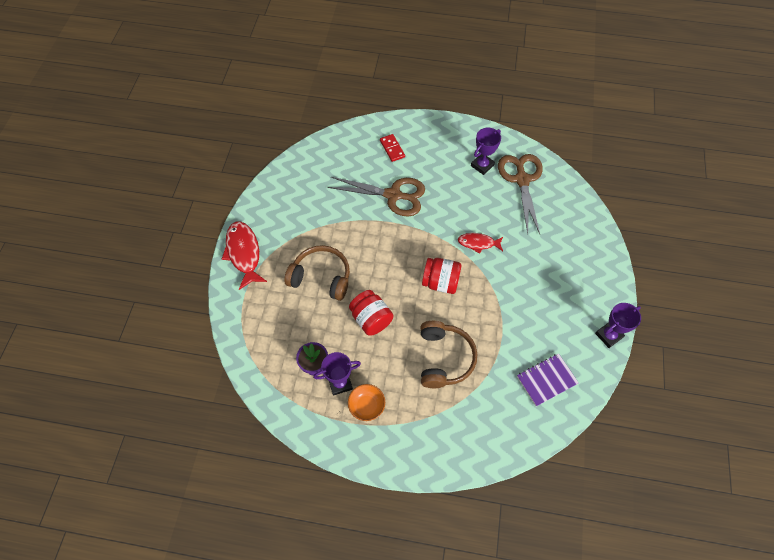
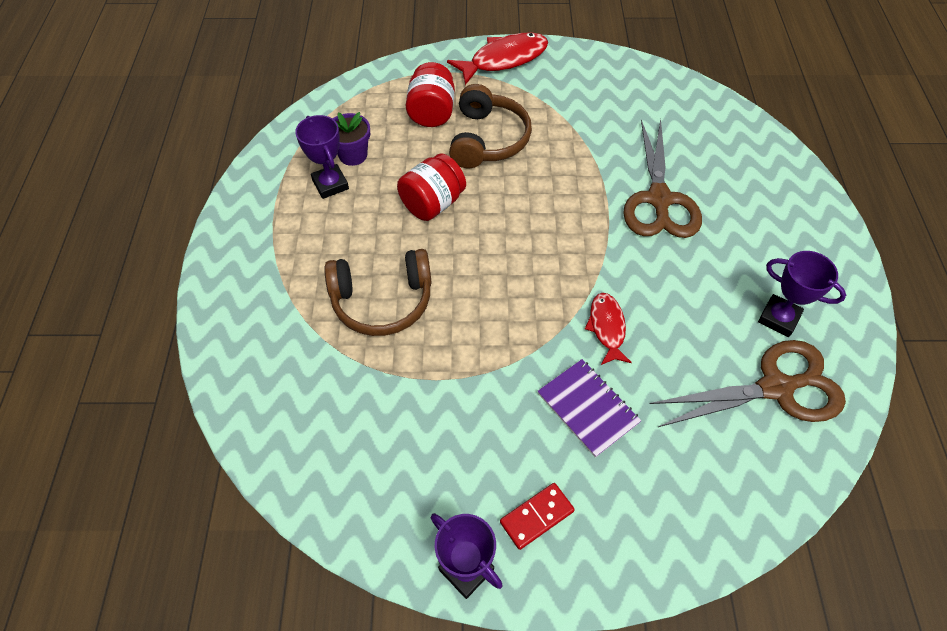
camera: 80 degrees right, 5 degrees down
orange bowl [348,384,385,421] -> none
red domino [380,134,405,162] -> red domino moved to [500,483,575,550]
red jar [422,258,461,294] -> red jar moved to [406,62,455,127]
purple notebook [517,353,579,406] -> purple notebook moved to [538,359,641,458]

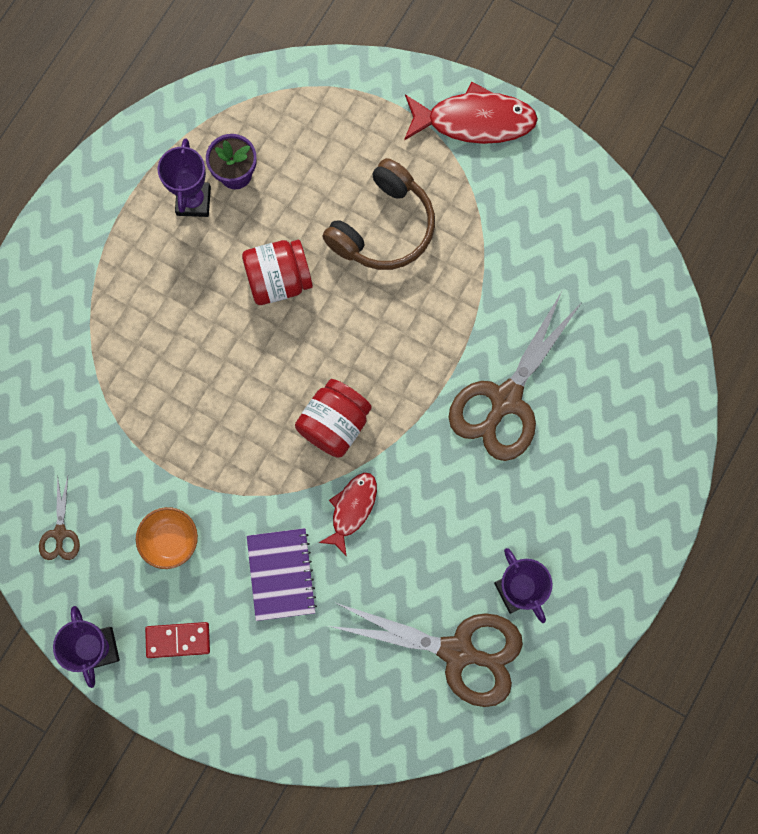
camera: 30 degrees right, 20 degrees up
brown headphones [324,249,431,336] -> none
red jar [406,62,455,127] -> red jar moved to [295,379,372,458]
none -> brown scissors [39,475,80,560]
none -> orange bowl [136,507,198,569]

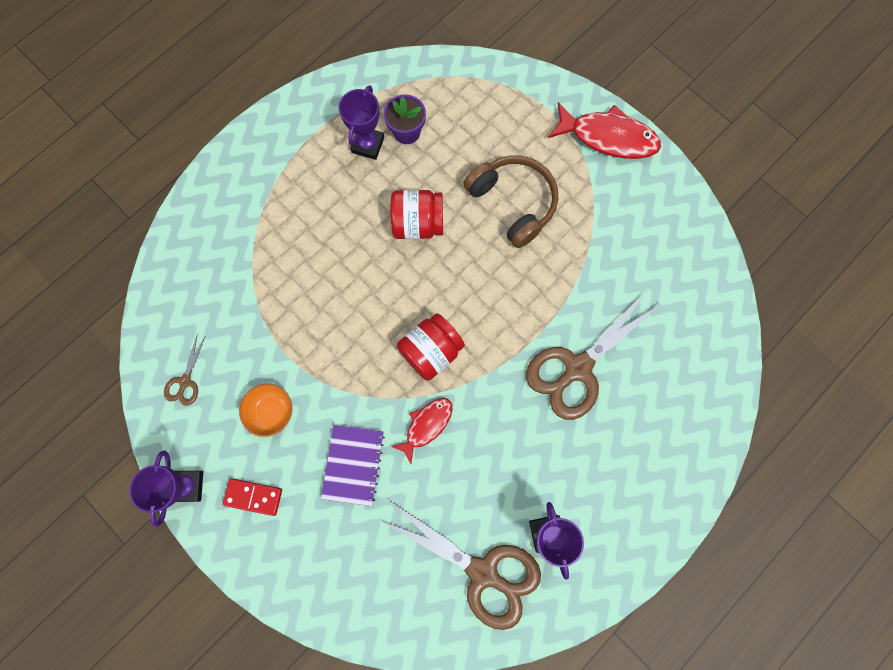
camera: 15 degrees right, 0 degrees up
brown headphones [322,158,435,270] -> brown headphones turned 90 degrees counterclockwise [464,155,558,248]

